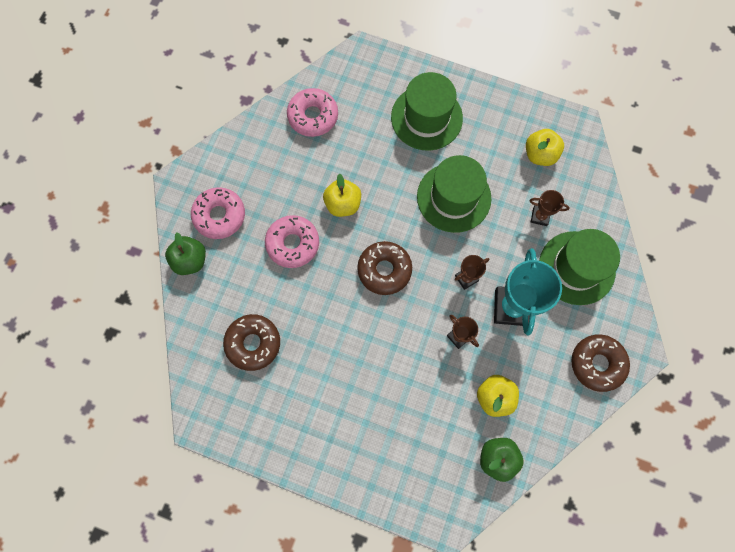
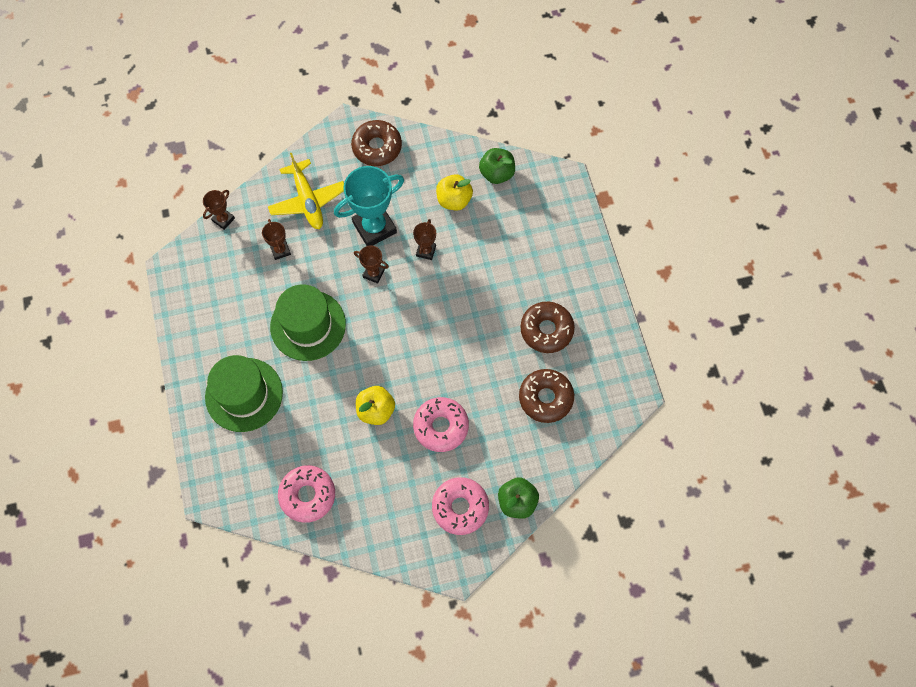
camera: 125 degrees left, 5 degrees down
brown donut [357,241,412,295] -> brown donut moved to [520,302,575,353]
yellow apple [526,129,564,166] -> none
green hat [539,229,620,305] -> yellow plane [268,153,344,229]
none -> brown trophy [203,190,235,230]

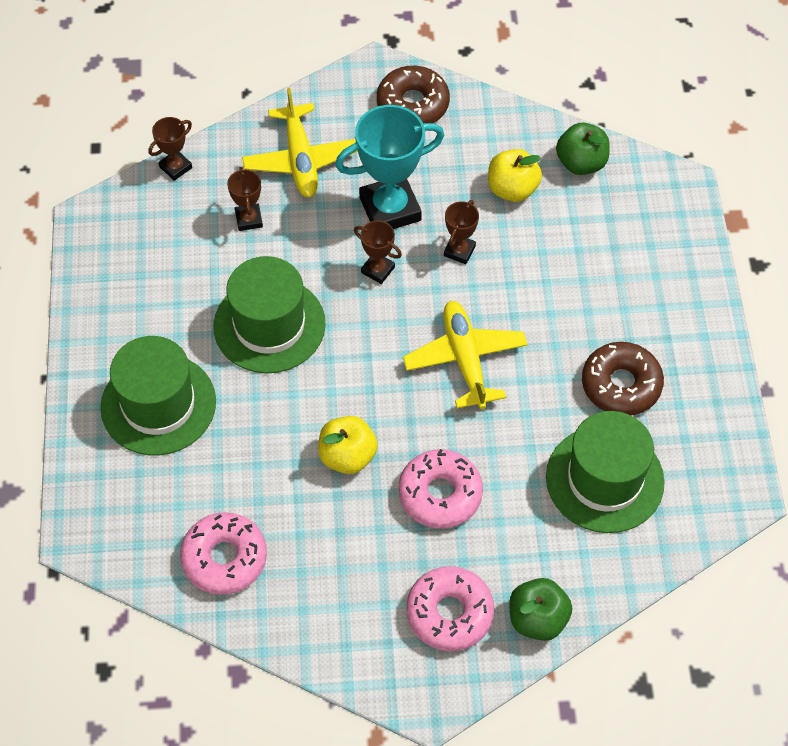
camera: 10 degrees right, 10 degrees down
brown donut [519,369,574,423] -> green hat [546,411,665,533]
none -> yellow plane [403,301,528,409]

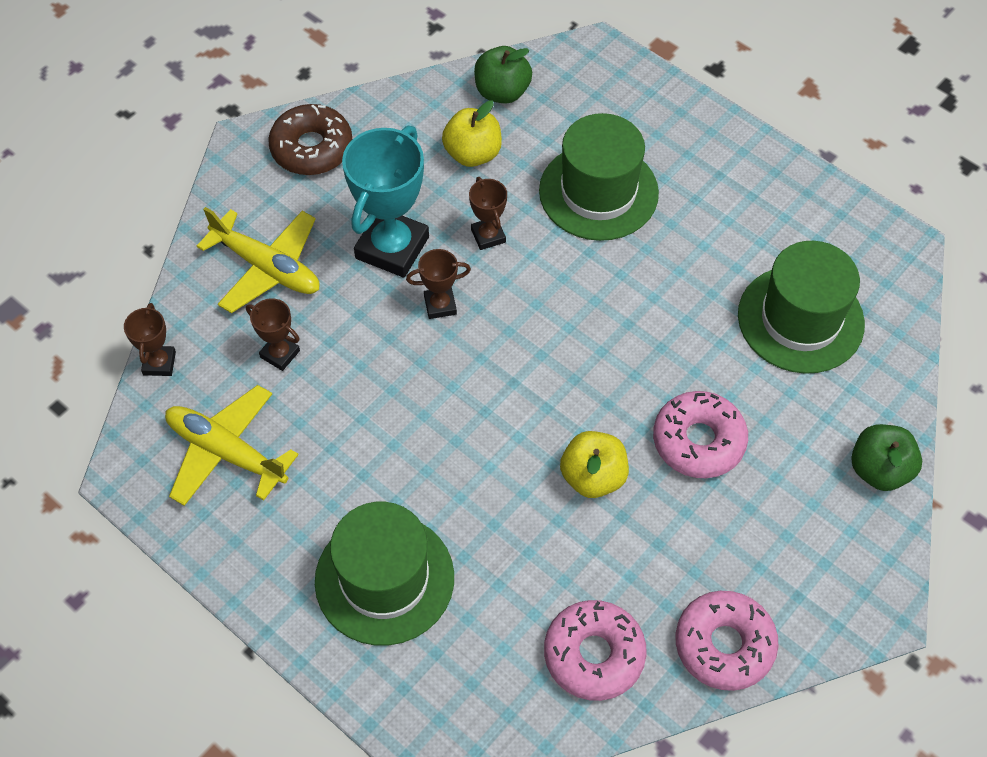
camera: 45 degrees left, 0 degrees up
green hat [213,256,326,373] -> green hat moved to [539,113,659,241]
yellow plane [403,301,528,409] -> yellow plane moved to [165,385,299,506]
pink donut [406,566,495,651] -> pink donut moved to [676,591,779,691]
brown donut [582,342,664,415] -> none

